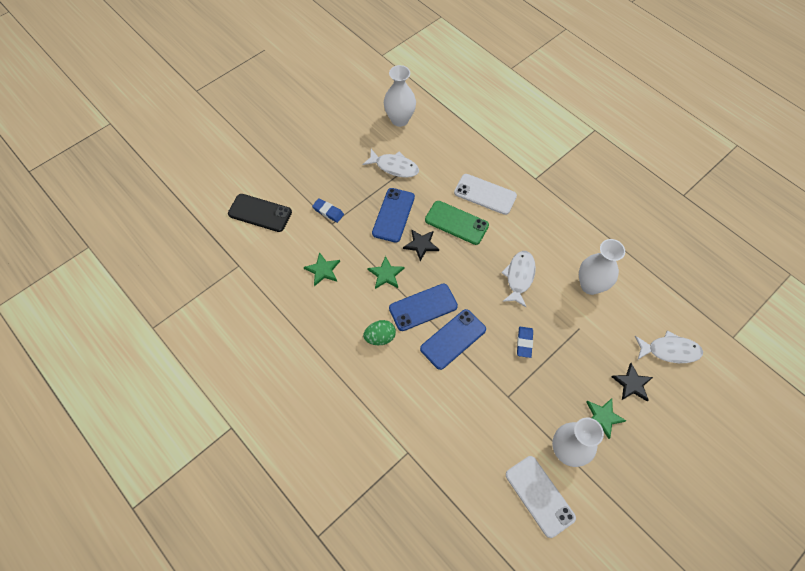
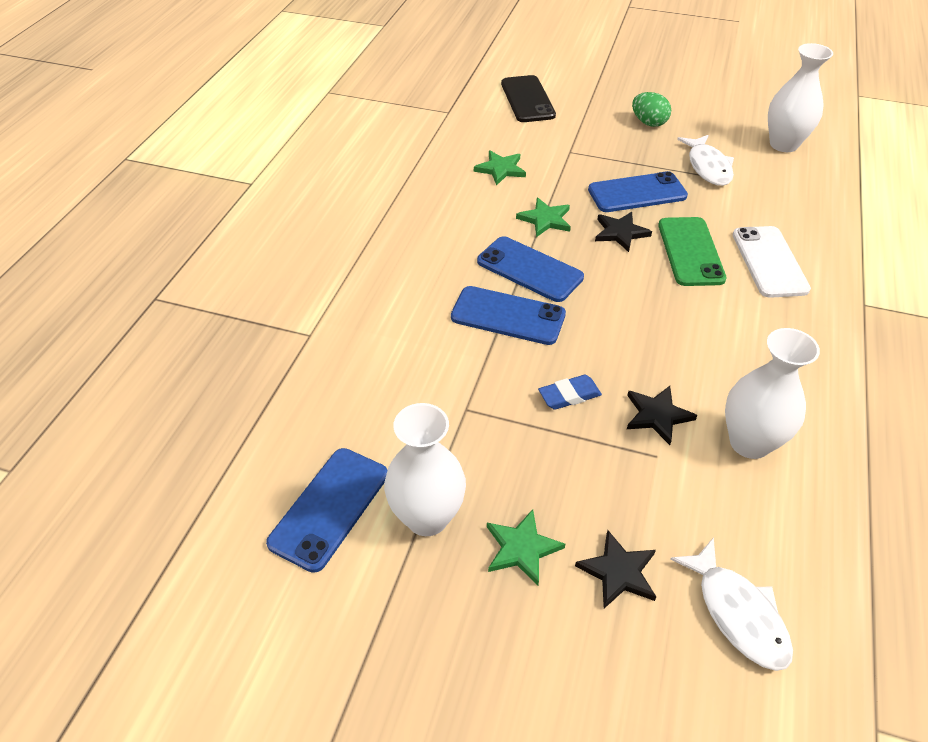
camera: 60 degrees right, 15 degrees down
blue eraser [312,198,344,223] -> none
green egg [363,320,396,345] -> green egg moved to [632,92,671,127]
white fish [501,251,536,307] -> none
white phone [506,456,576,538] -> blue phone [266,448,388,573]
none -> black star [627,386,697,445]

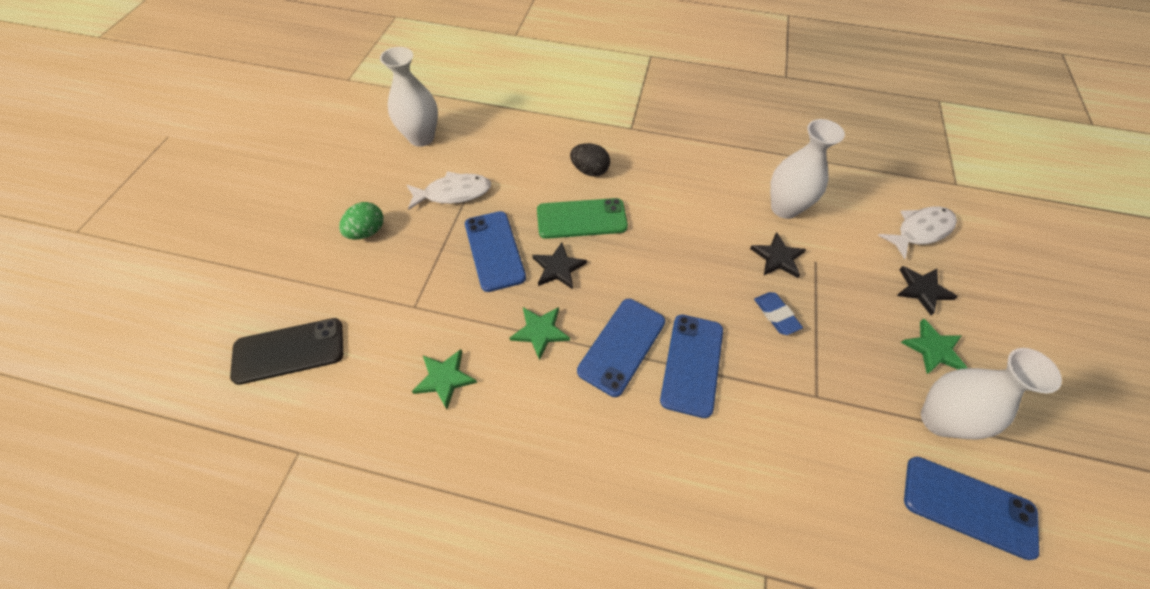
camera: 95 degrees left, 10 degrees up
white phone [732,226,811,298] -> black egg [570,143,610,177]

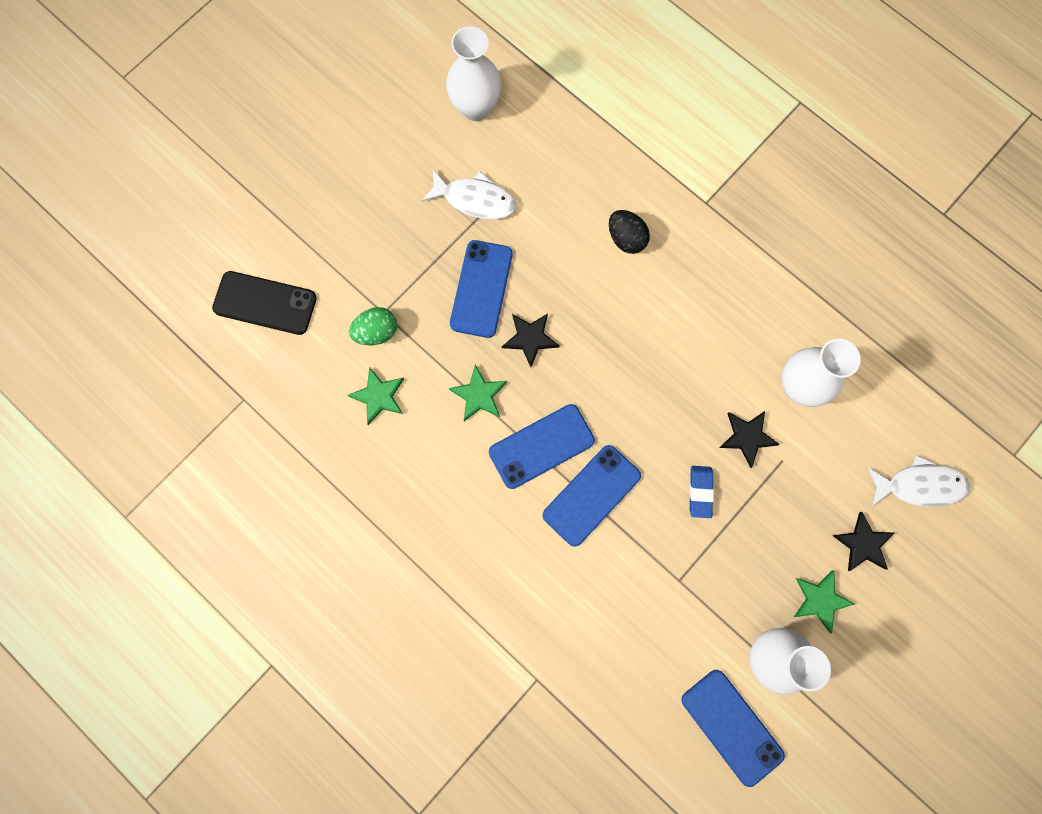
camera: 30 degrees right, 20 degrees up
green egg [339,202,383,240] -> green egg moved to [349,307,397,345]
green phone [537,198,628,239] -> none

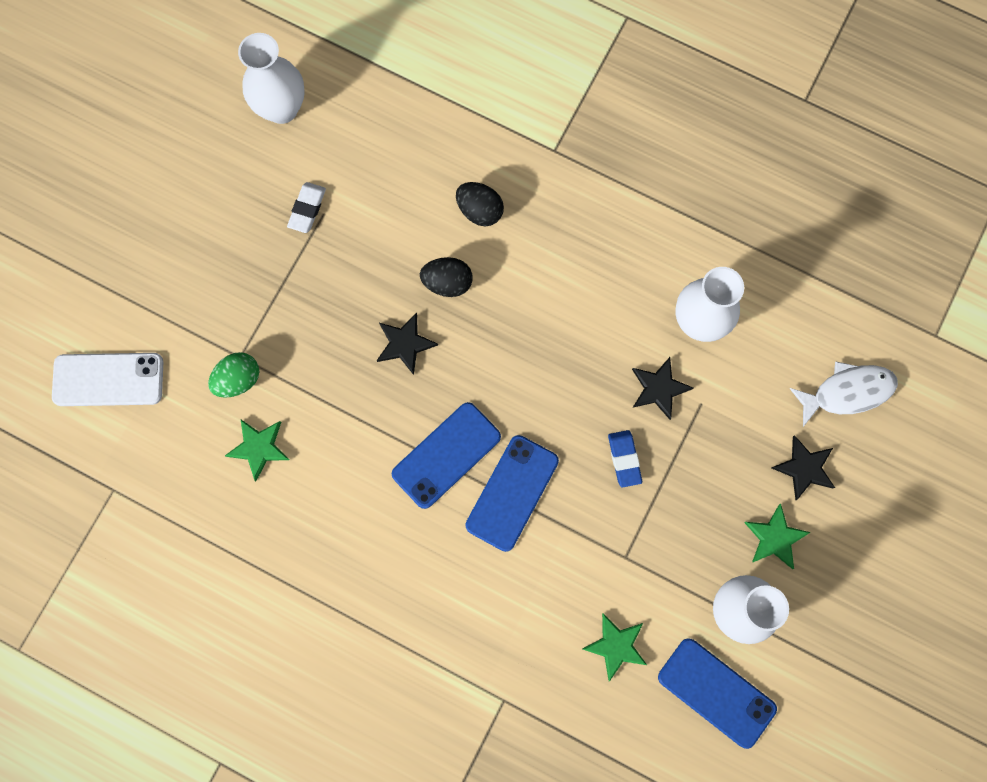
camera: 15 degrees left, 0 degrees up
black phone [212,271,317,335] -> white phone [52,353,163,406]
white fish [422,170,516,219] -> white eraser [287,182,326,233]
green star [449,365,507,421] -> green star moved to [582,613,647,682]
blue phone [450,240,513,338] -> none
none -> black egg [420,257,473,297]

